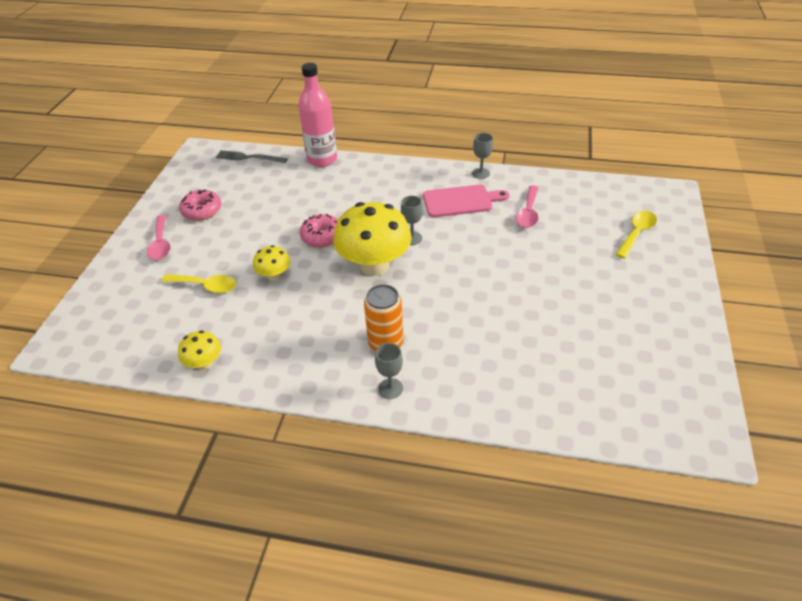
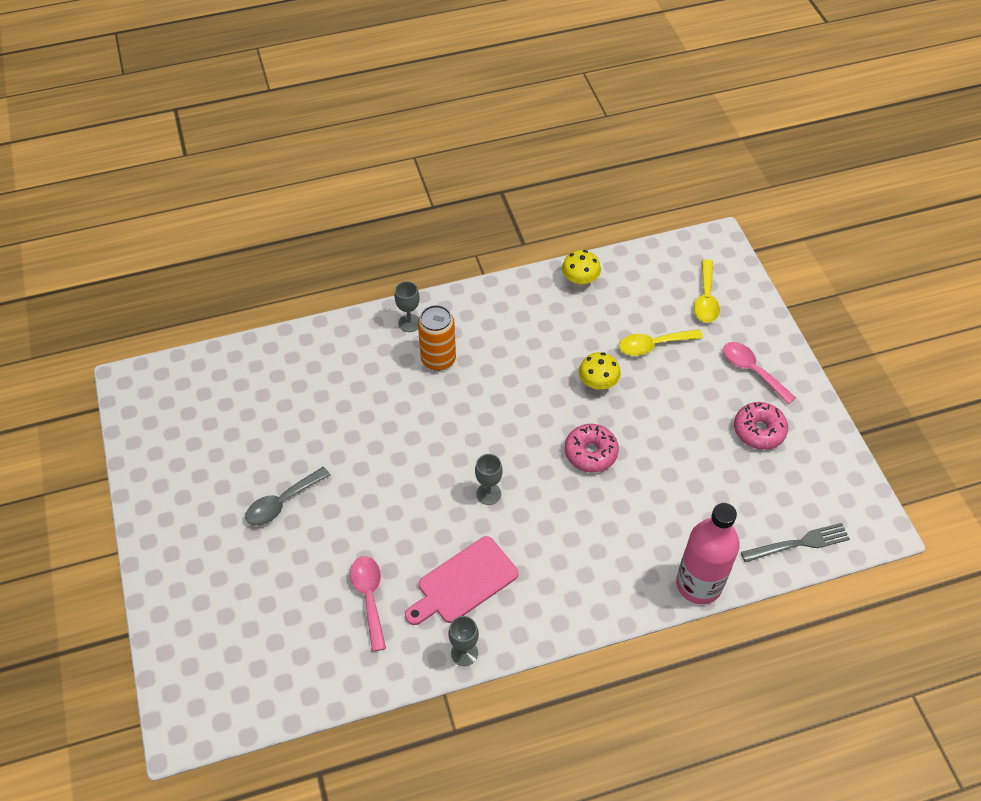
camera: 150 degrees right, 10 degrees up
yellow mushroom [333,202,412,276] -> none
yellow spoon [615,211,657,259] -> yellow spoon moved to [694,259,720,323]
none -> grey spoon [245,467,330,526]

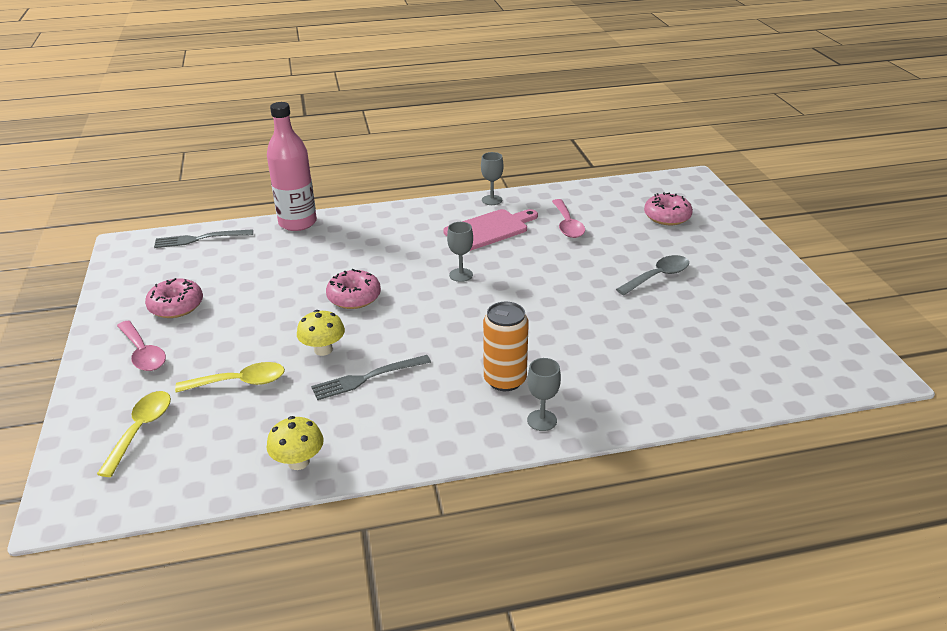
camera: 175 degrees left, 20 degrees down
none -> grey fork [311,355,431,400]
none -> pink donut [644,192,693,225]

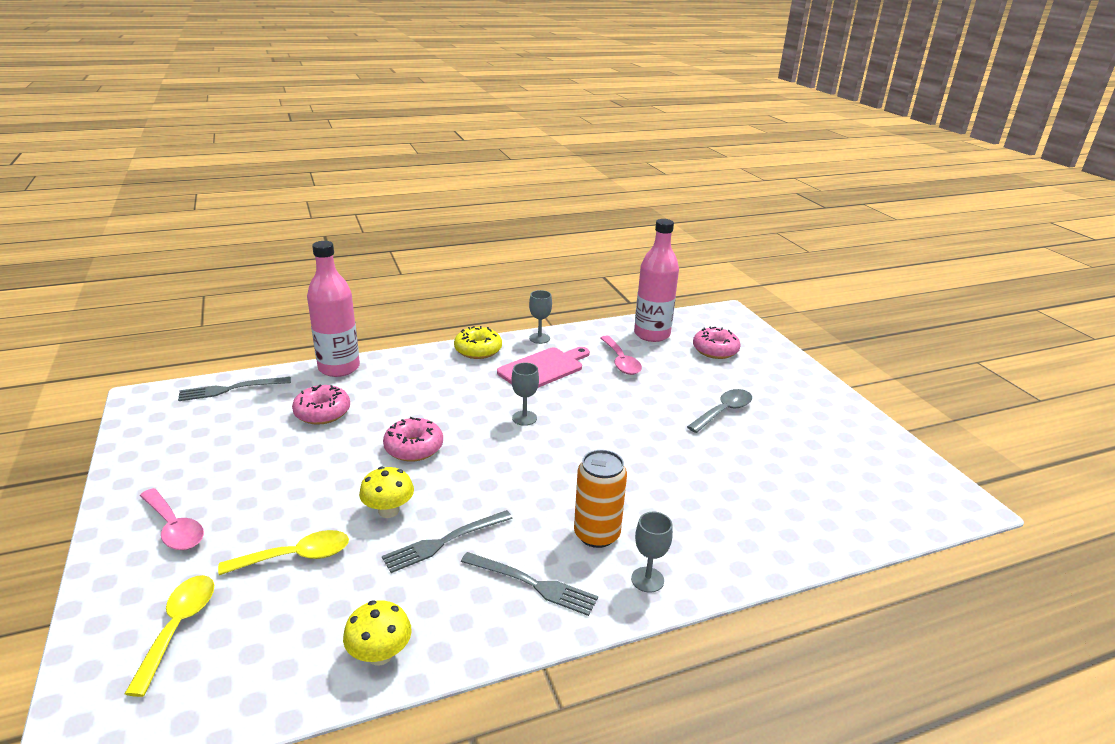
camera: 10 degrees left, 5 degrees down
pink donut [145,278,203,318] -> pink donut moved to [292,385,350,425]
none -> yellow donut [454,326,502,359]
none -> grey fork [461,552,598,616]
none -> pink bottle [634,219,679,342]

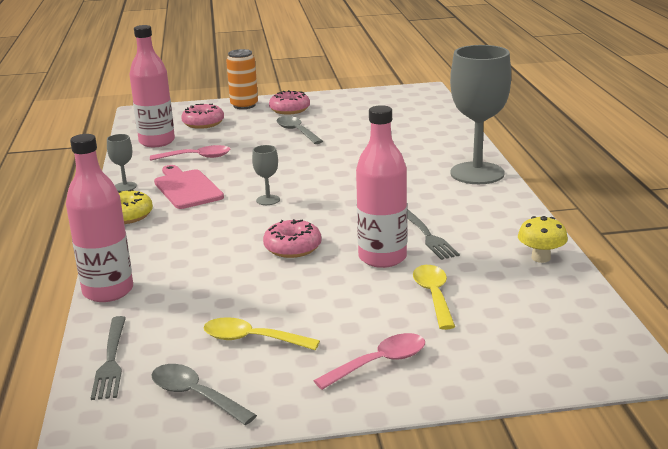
camera: 75 degrees left, 5 degrees down
yellow spoon [125,575,214,697] -> yellow spoon moved to [204,317,320,350]
pink donut [292,385,350,425] -> pink donut moved to [269,90,310,115]
yellow mushroom [359,467,414,518] -> pink bottle [356,105,407,268]
grey fork [461,552,598,616] -> none
orange can [574,450,627,548] -> orange can moved to [226,49,258,109]
grey goblet [631,512,673,593] -> grey goblet [450,45,511,184], size x2.36
none -> grey spoon [151,364,257,425]

